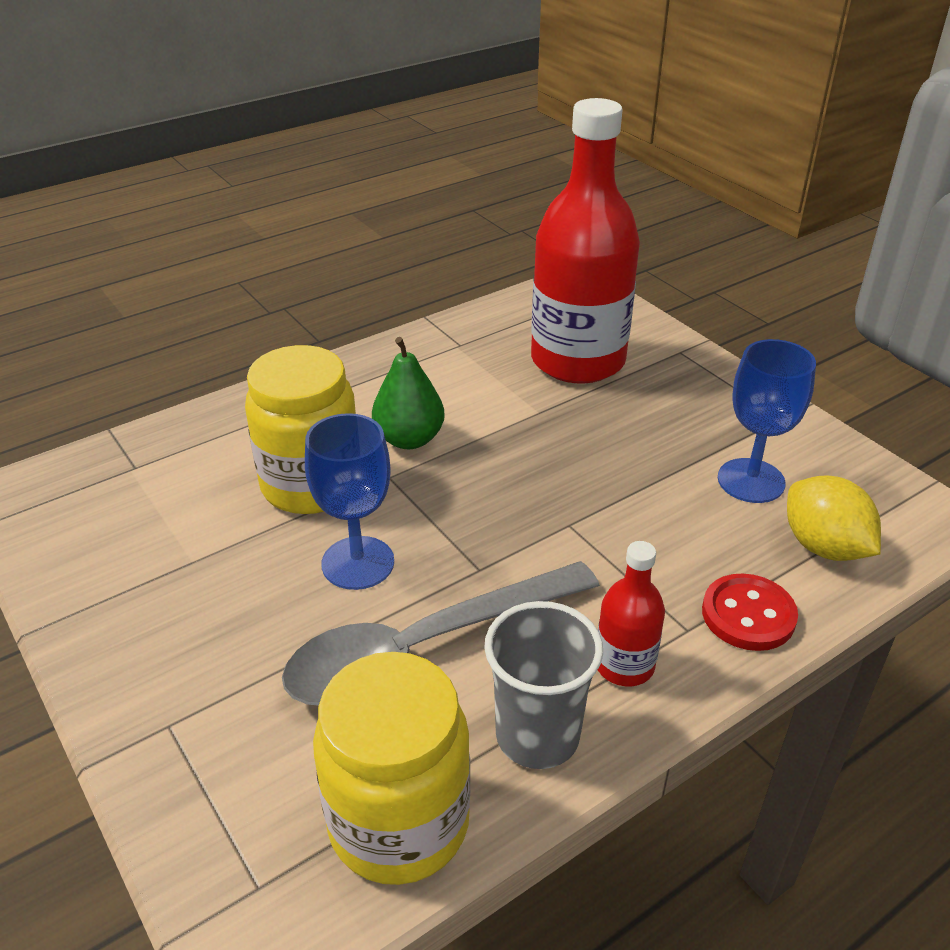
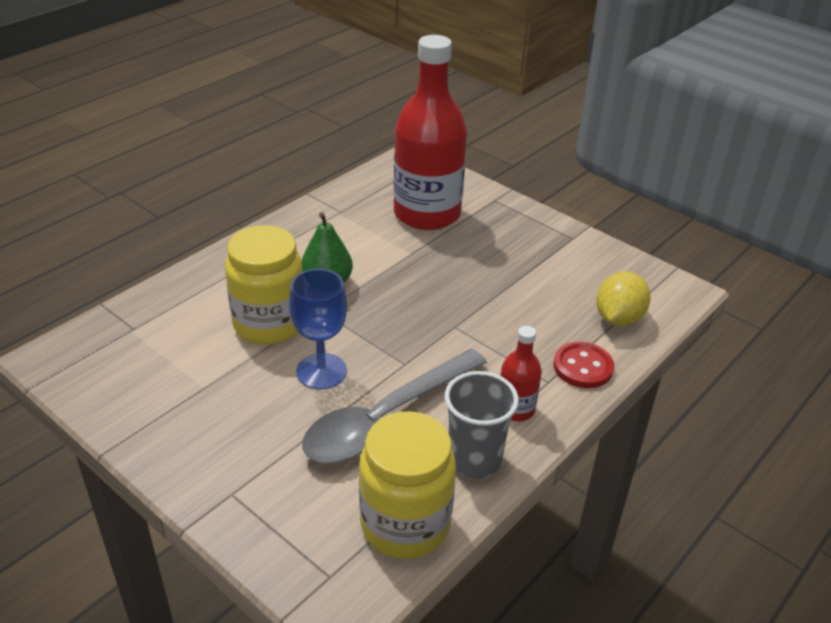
camera: 15 degrees left, 0 degrees up
blue goblet [718,339,816,503] -> none
yellow lemon [787,476,881,561] -> yellow lemon turned 75 degrees clockwise [596,272,651,326]

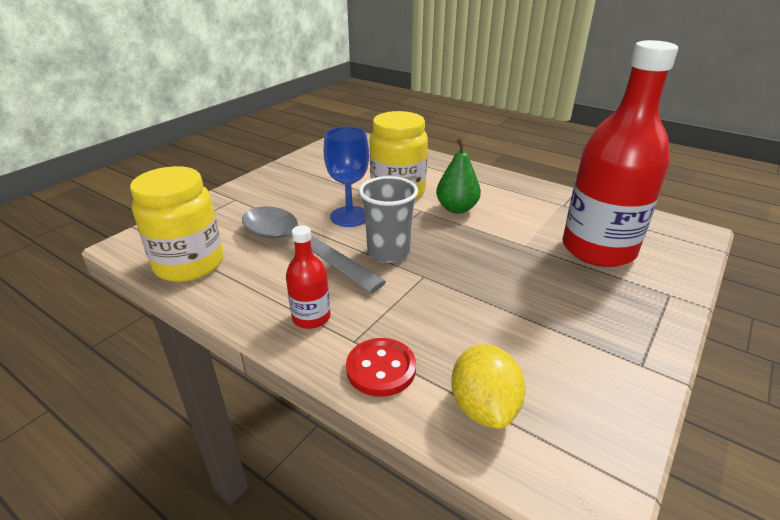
camera: 85 degrees right, 5 degrees down
grey cup [445,371,519,478] -> grey cup moved to [359,176,418,263]
yellow lemon [596,272,651,326] -> yellow lemon turned 60 degrees clockwise [451,344,526,429]

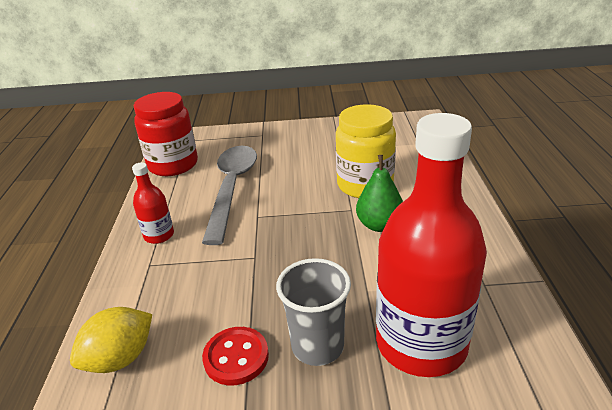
camera: 55 degrees right, 0 degrees up
yellow jar [130,166,223,282] -> red jar [134,92,198,176]
blue goblet [324,127,369,227] -> none
red button [346,338,416,397] -> red button moved to [202,327,269,385]
grey cup [359,176,418,263] -> grey cup moved to [276,258,351,366]

